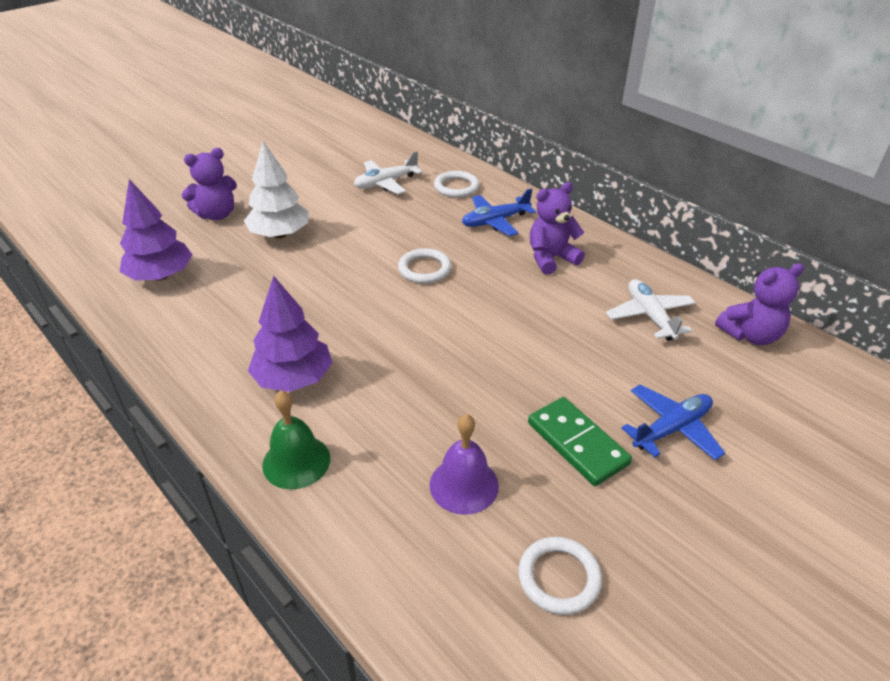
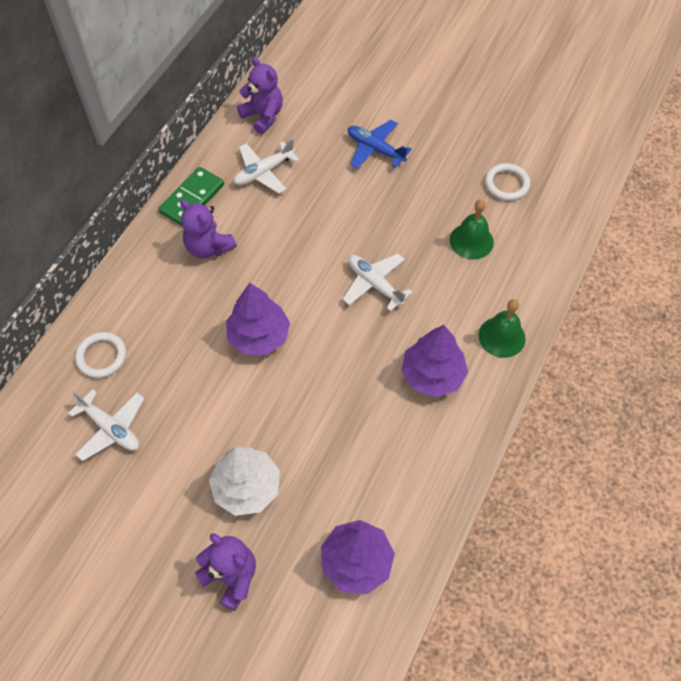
camera: 110 degrees left, 20 degrees up
white ring [398,248,451,284] -> purple tree [226,283,290,355]
purple bell [430,414,499,515] -> green bell [450,199,494,259]
blue plane [462,188,536,236] -> none
green domino [528,397,632,486] -> green domino moved to [158,167,224,226]
none -> white plane [343,254,413,311]

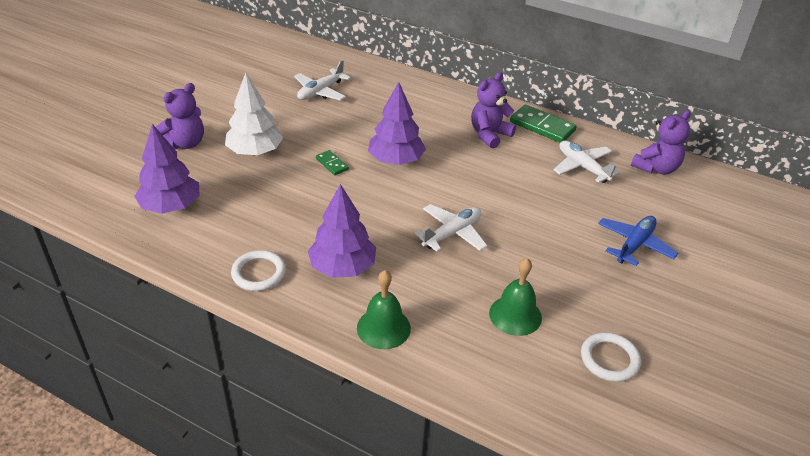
camera: 90 degrees right, 20 degrees down
white ring [75,332,126,378] -> white ring moved to [231,250,286,291]
none -> green domino [316,150,349,175]

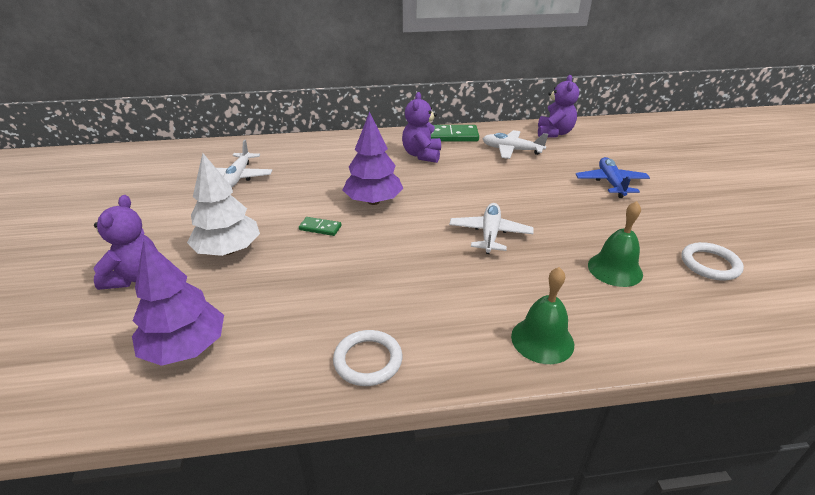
camera: 35 degrees left, 5 degrees down
purple tree [308,184,376,278] -> none

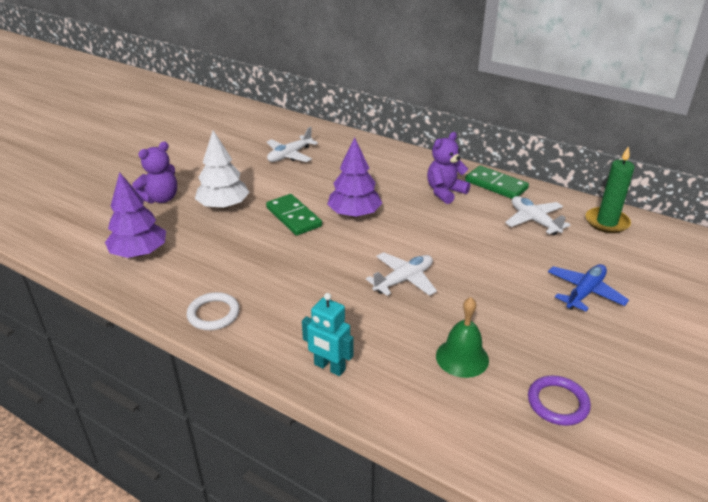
camera: 40 degrees right, 0 degrees up
green domino [299,217,341,236] -> green domino [266,194,322,236], size x1.87
green bell [511,267,574,364] -> turquoise robot [302,293,354,376]
purple teddy bear [538,75,579,138] -> green candle [586,146,635,233]
white ring [682,242,744,281] -> purple ring [528,375,591,426]

